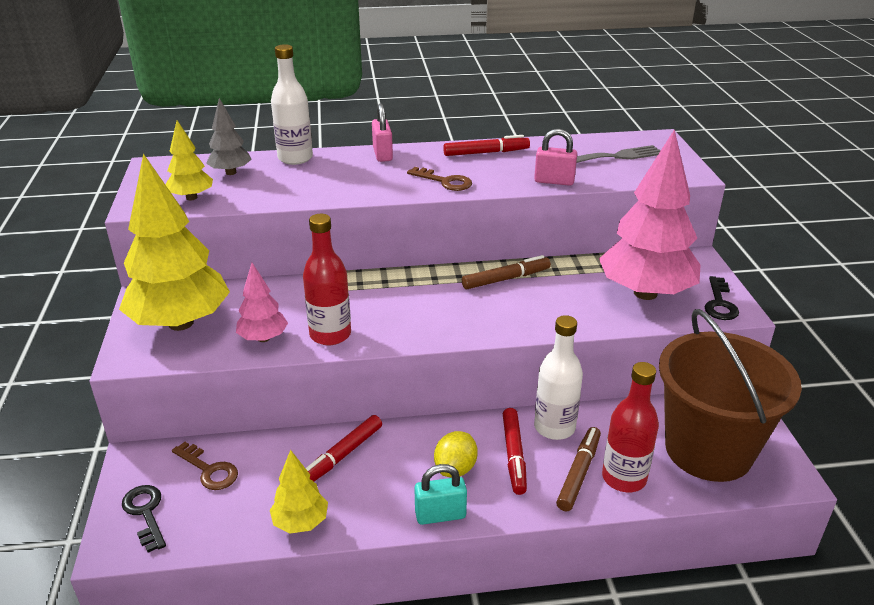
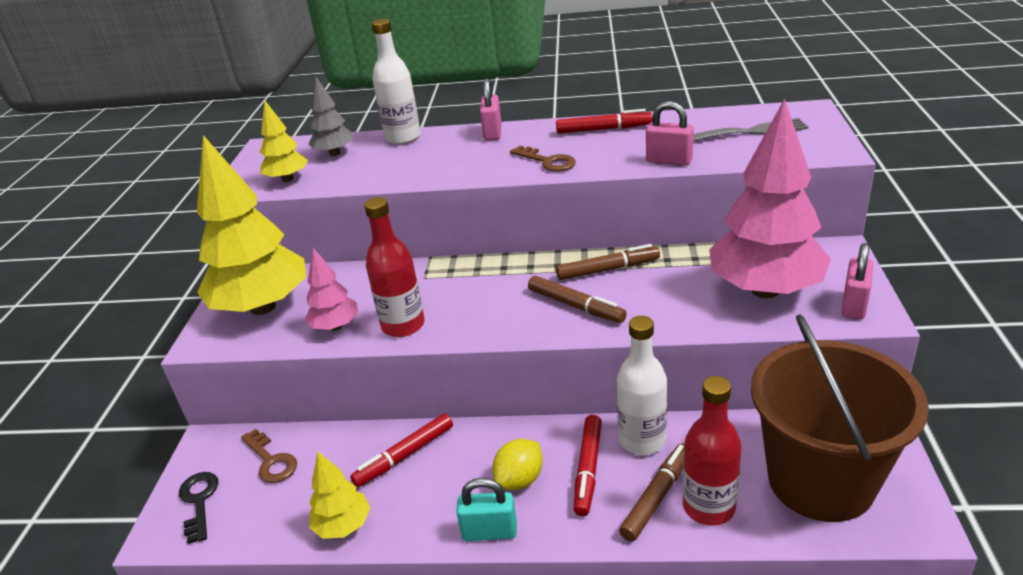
camera: 15 degrees right, 0 degrees up
black key [705,276,739,320] -> pink padlock [841,243,873,319]
none -> brown marker [528,276,627,323]

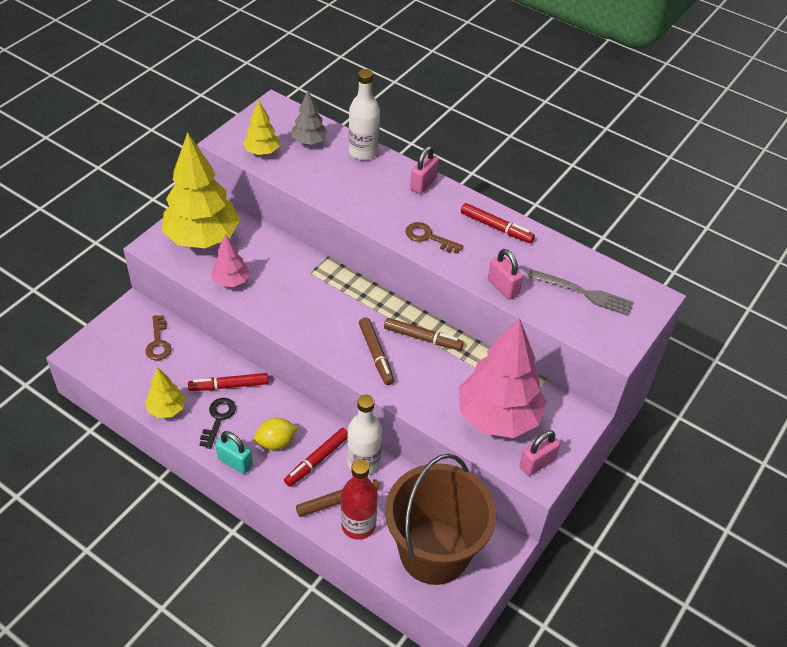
camera: 25 degrees right, 15 degrees up
black key [179,472,218,544] -> black key moved to [199,398,236,449]
red bottle [364,197,425,337] -> none
brown key [510,146,576,172] -> brown key turned 135 degrees clockwise [405,222,463,254]

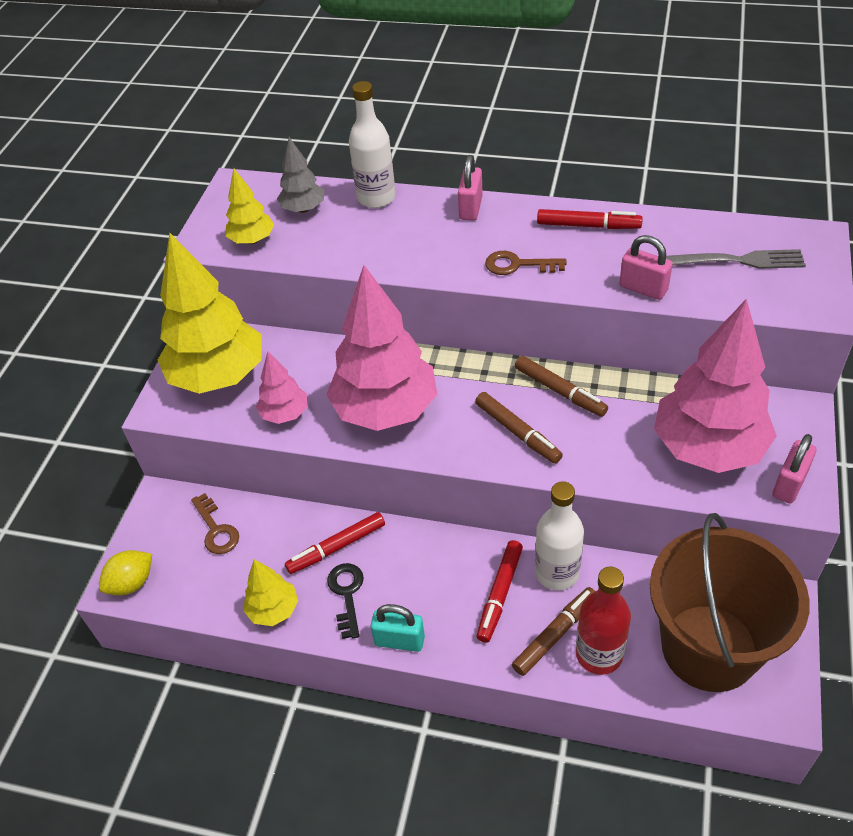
camera: 15 degrees left, 0 degrees up
yellow lemon [254,418,298,450] -> yellow lemon moved to [99,550,152,595]
brown marker [384,318,464,350] -> brown marker turned 45 degrees clockwise [515,356,608,417]
none -> pink tree [326,265,437,431]

